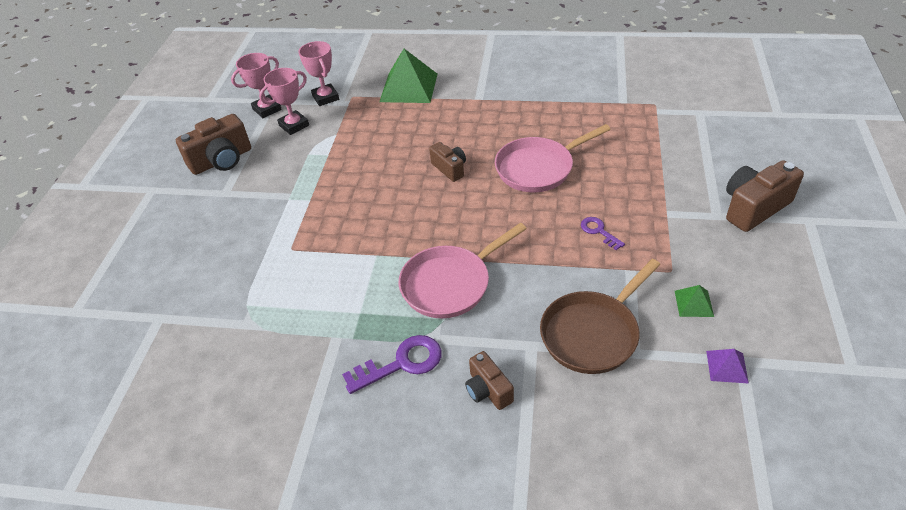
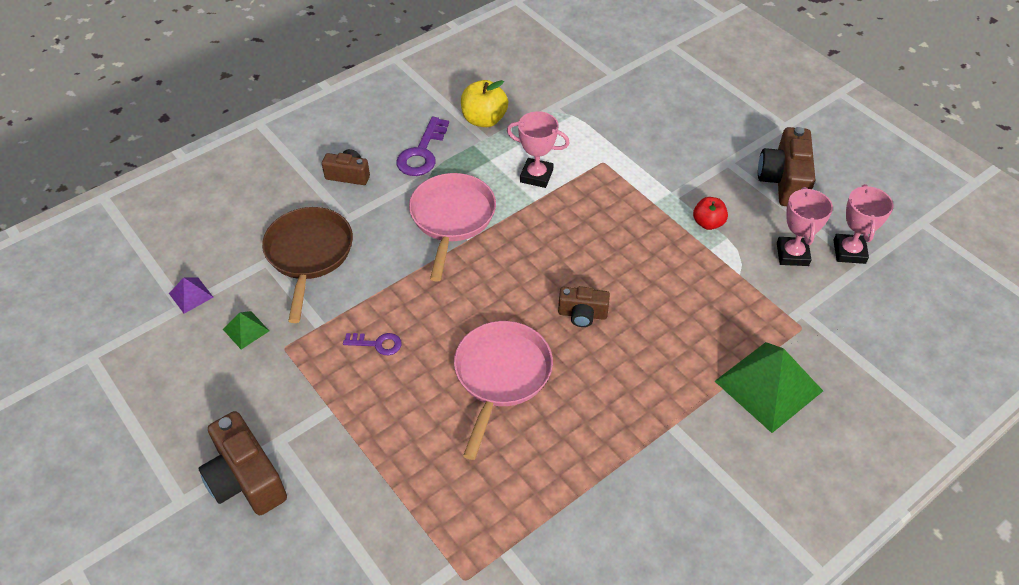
camera: 130 degrees right, 5 degrees up
pink trophy [298,41,339,106] -> pink trophy moved to [507,111,570,188]
brown camera [726,160,804,232] -> brown camera turned 135 degrees clockwise [198,411,287,515]
none -> yellow apple [461,80,508,127]
none -> red apple [693,197,728,230]

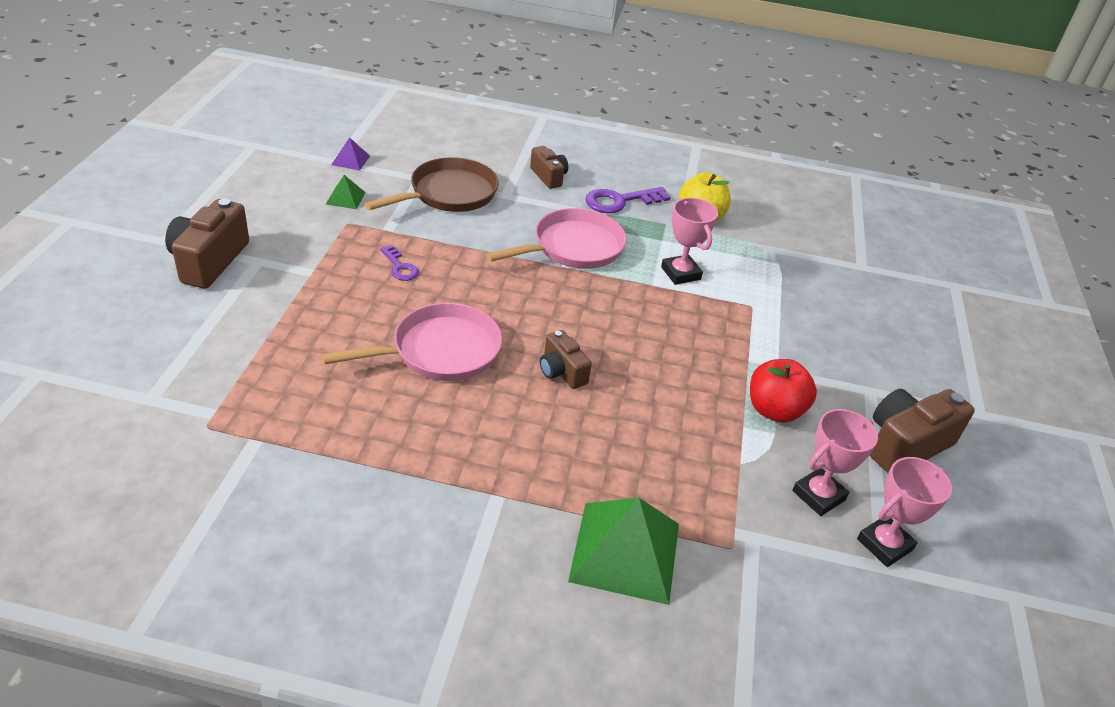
camera: 45 degrees right, 10 degrees down
red apple [693,197,728,230] -> red apple [750,359,817,423], size x1.54

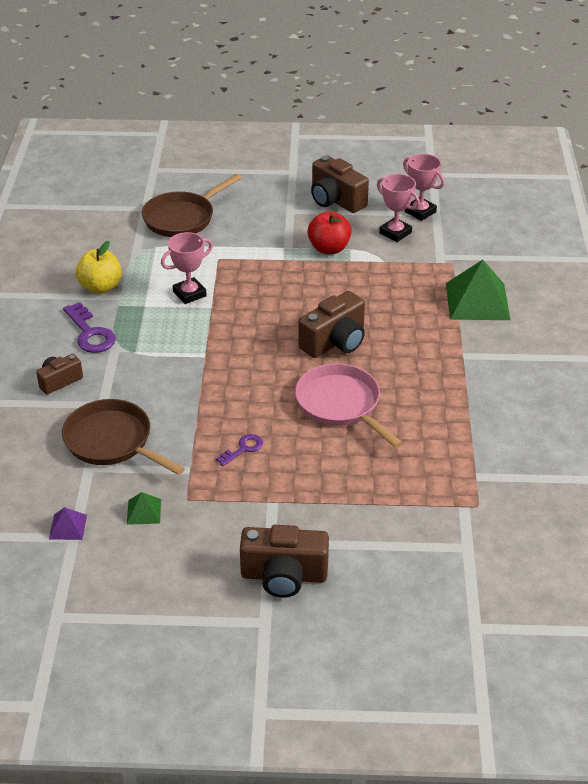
camera: 95 degrees left, 0 degrees up
pink pan [486,208,627,269] -> none
brown camera [540,330,592,389] -> brown camera [298,291,365,358], size x1.68
none -> brown pan [142,174,241,237]

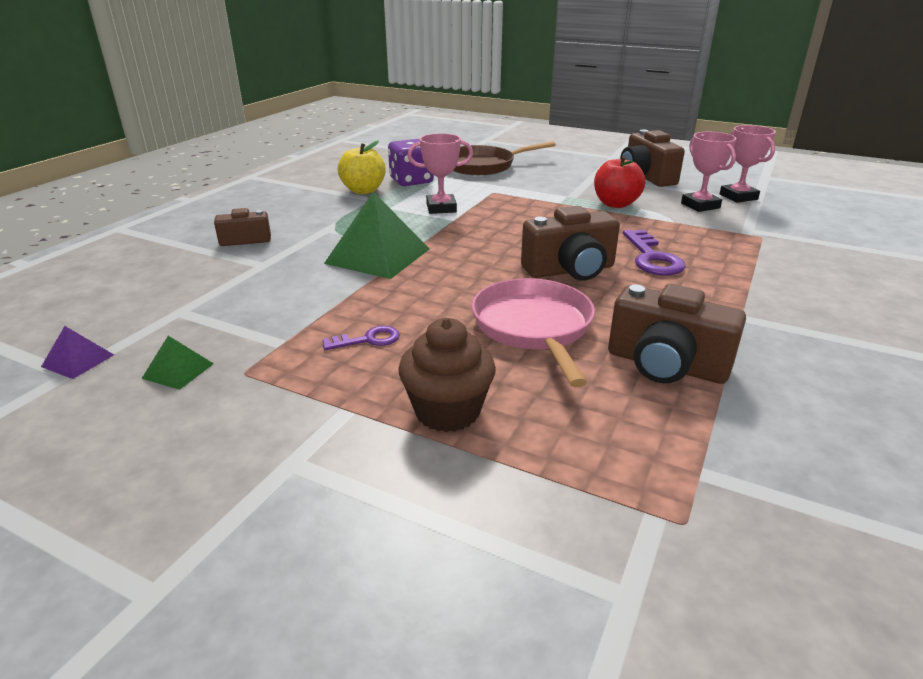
camera: 25 degrees right, 10 degrees down
brown pan [62,399,185,475] -> none
purple key [63,302,116,353] -> purple key moved to [623,230,686,276]
brown camera [240,525,329,598] -> brown camera moved to [608,284,746,384]
green pyramid [446,260,510,320] -> green pyramid moved to [324,192,430,279]
none -> purple dice [388,139,434,186]
none -> brown cupcake [398,318,496,432]

